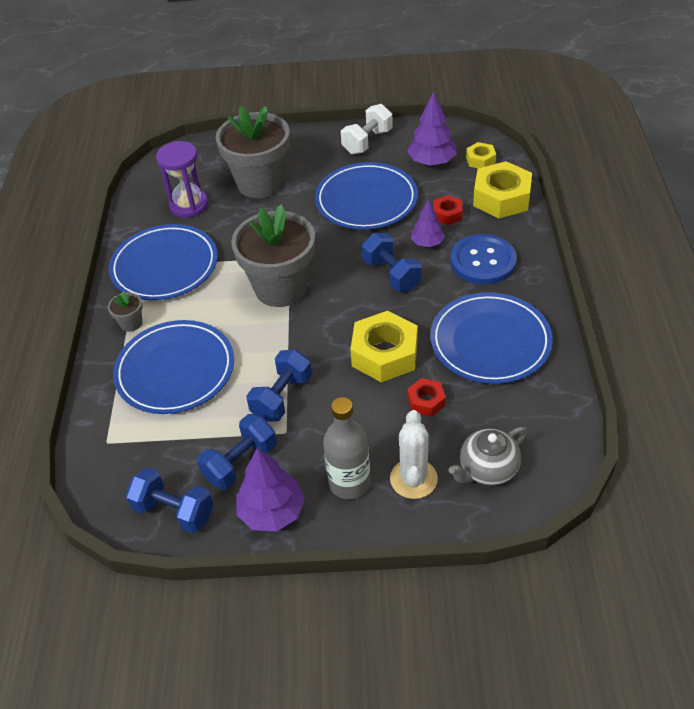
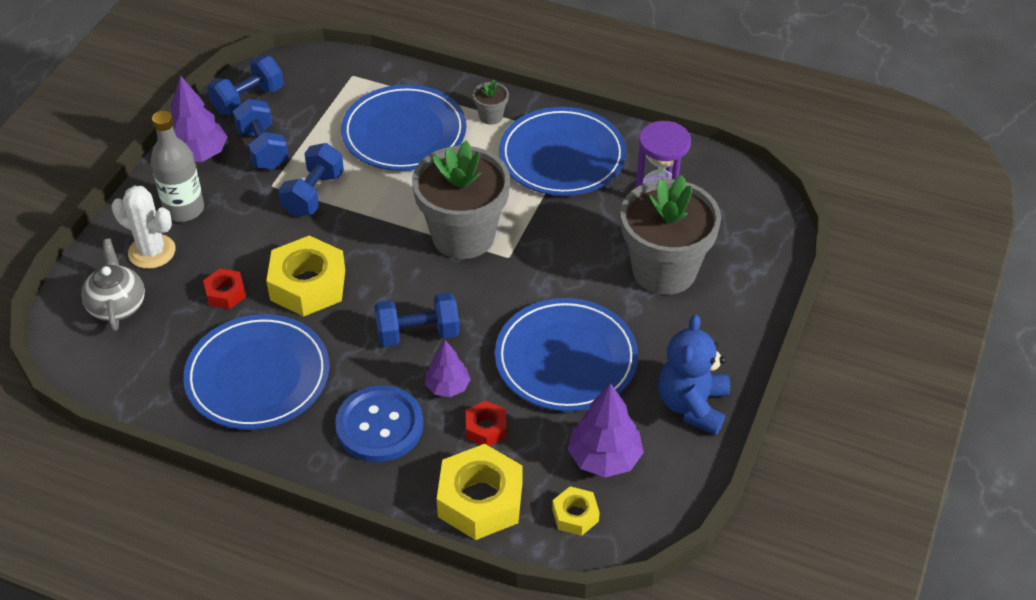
camera: 110 degrees right, 0 degrees up
blue dumbbell [246,349,312,421] -> blue dumbbell turned 60 degrees clockwise [278,143,344,217]
white dumbbell [341,104,393,154] -> blue teddy bear [658,314,730,435]

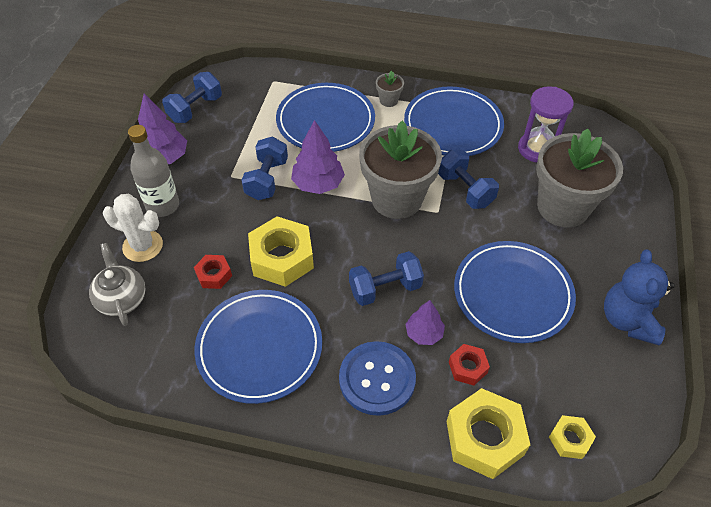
camera: 10 degrees left, 5 degrees up
blue dumbbell [233,99,289,170] -> blue dumbbell moved to [438,150,499,209]
purple tree [568,383,644,477] -> purple tree moved to [291,120,345,194]

